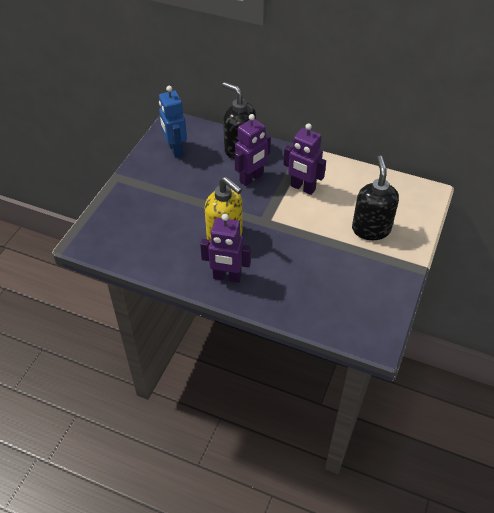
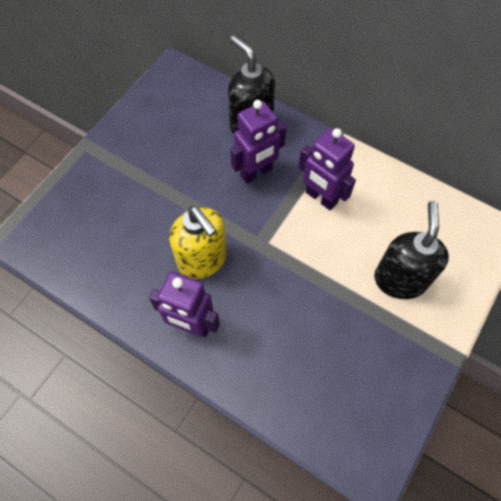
camera: 10 degrees right, 15 degrees up
blue robot [159,86,187,158] -> none

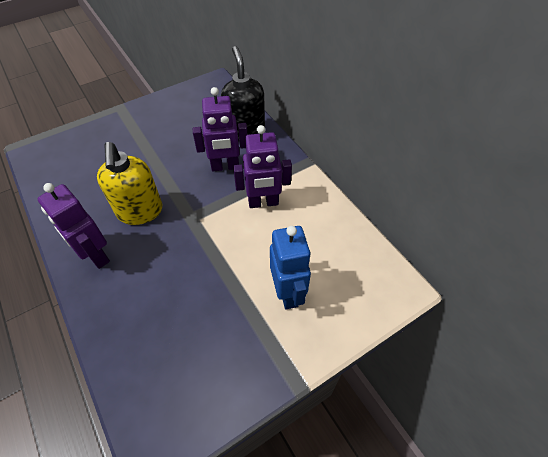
camera: 25 degrees right, 10 degrees down
purple robot [299,128,356,211] -> purple robot turned 75 degrees counterclockwise [233,125,292,208]
black soap dispenser [374,201,449,299] -> blue robot [270,226,311,309]

